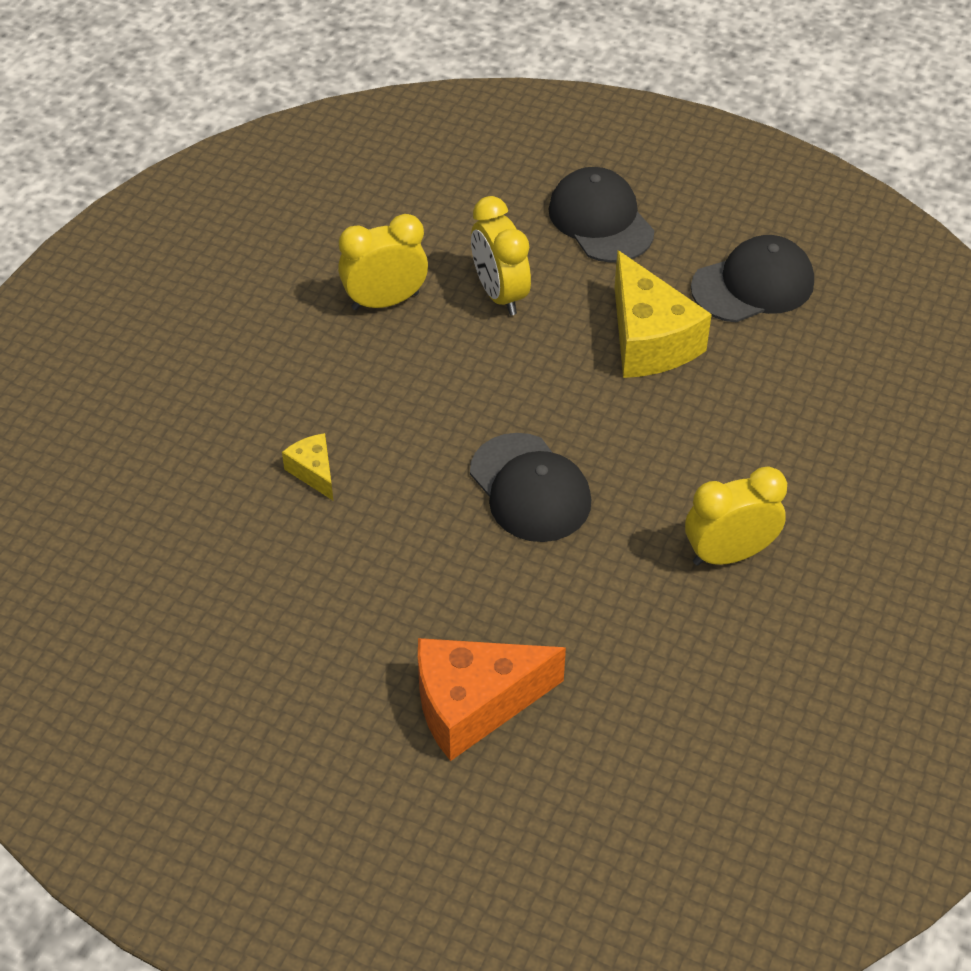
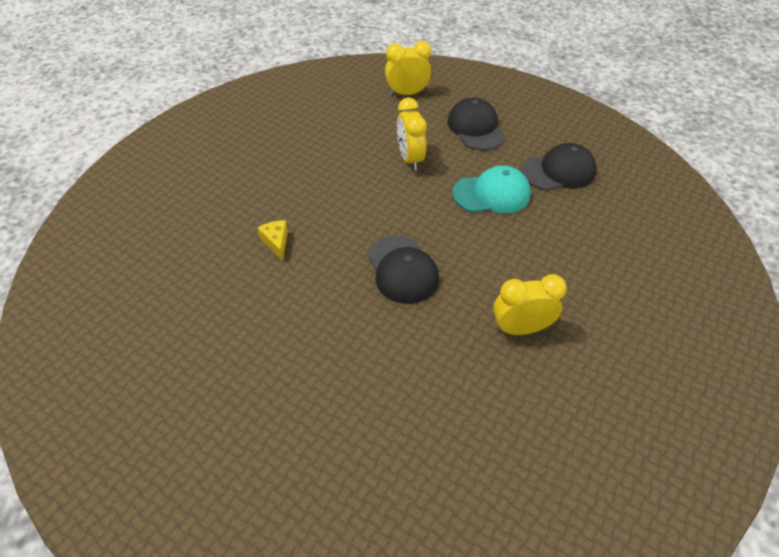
camera: 10 degrees right, 0 degrees up
yellow clock [338,214,428,310] -> yellow clock moved to [385,41,432,96]
orange cheese [418,638,566,761] -> none
yellow cheese [614,250,712,378] -> turquoise cap [452,165,531,213]

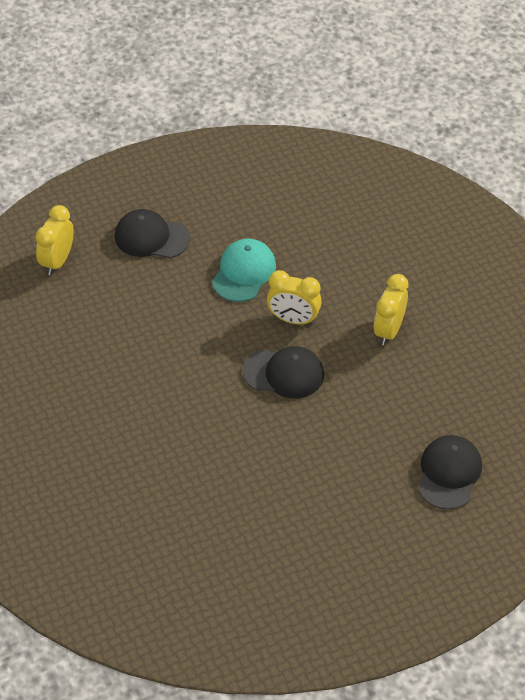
camera: 60 degrees left, 0 degrees up
yellow cheese [257,220,288,261] -> none
yellow clock [397,97,427,171] -> yellow clock moved to [267,270,322,325]
black cap [522,143,597,190] -> black cap moved to [418,435,482,510]

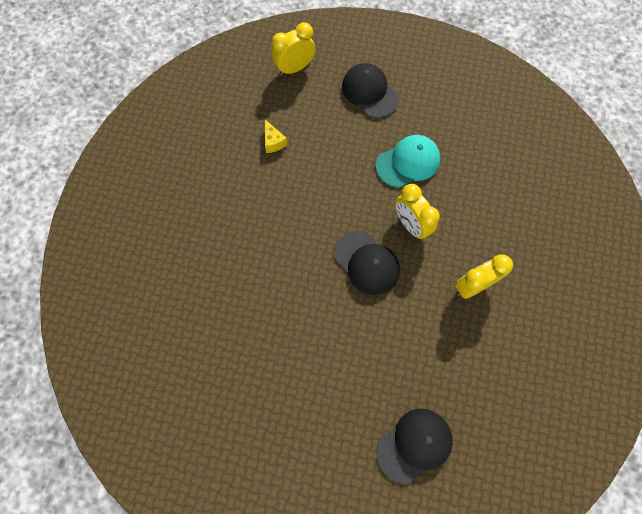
camera: 40 degrees right, 20 degrees up
none -> yellow cheese [265,120,287,153]

